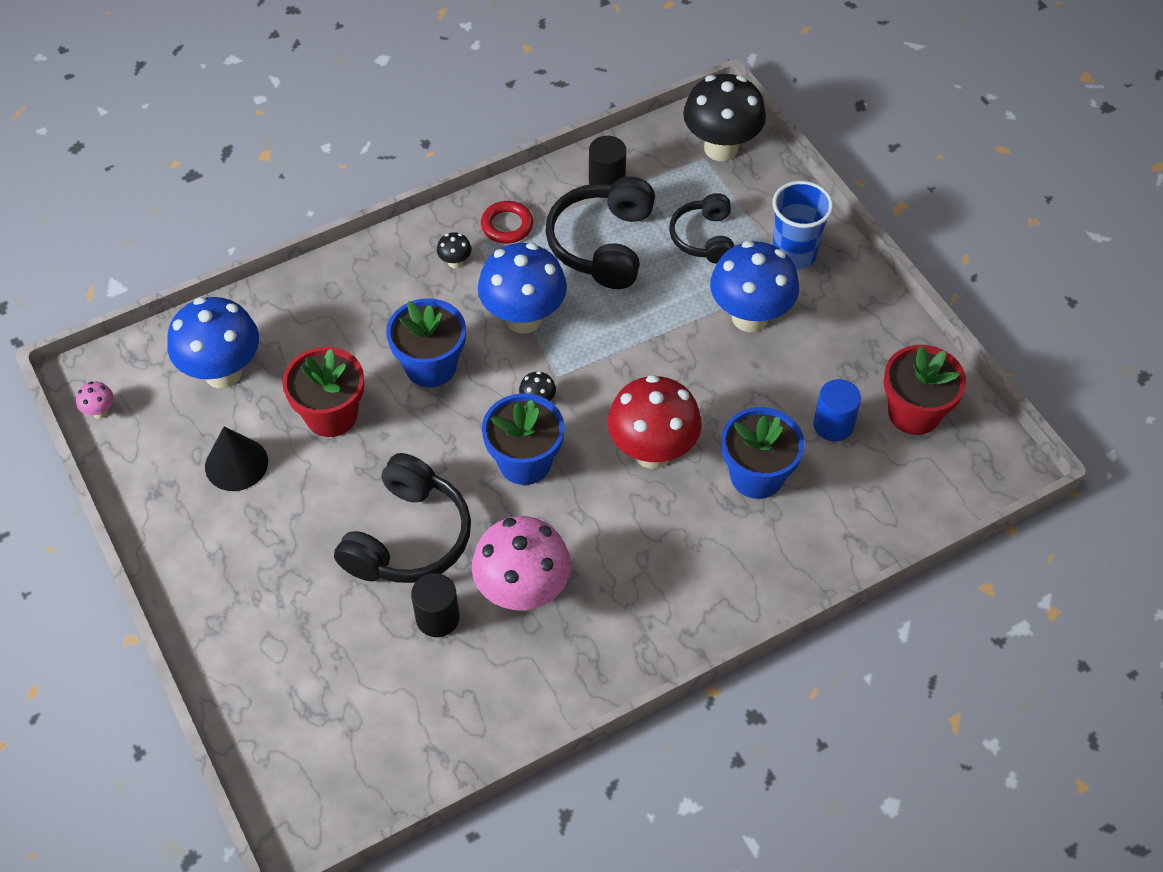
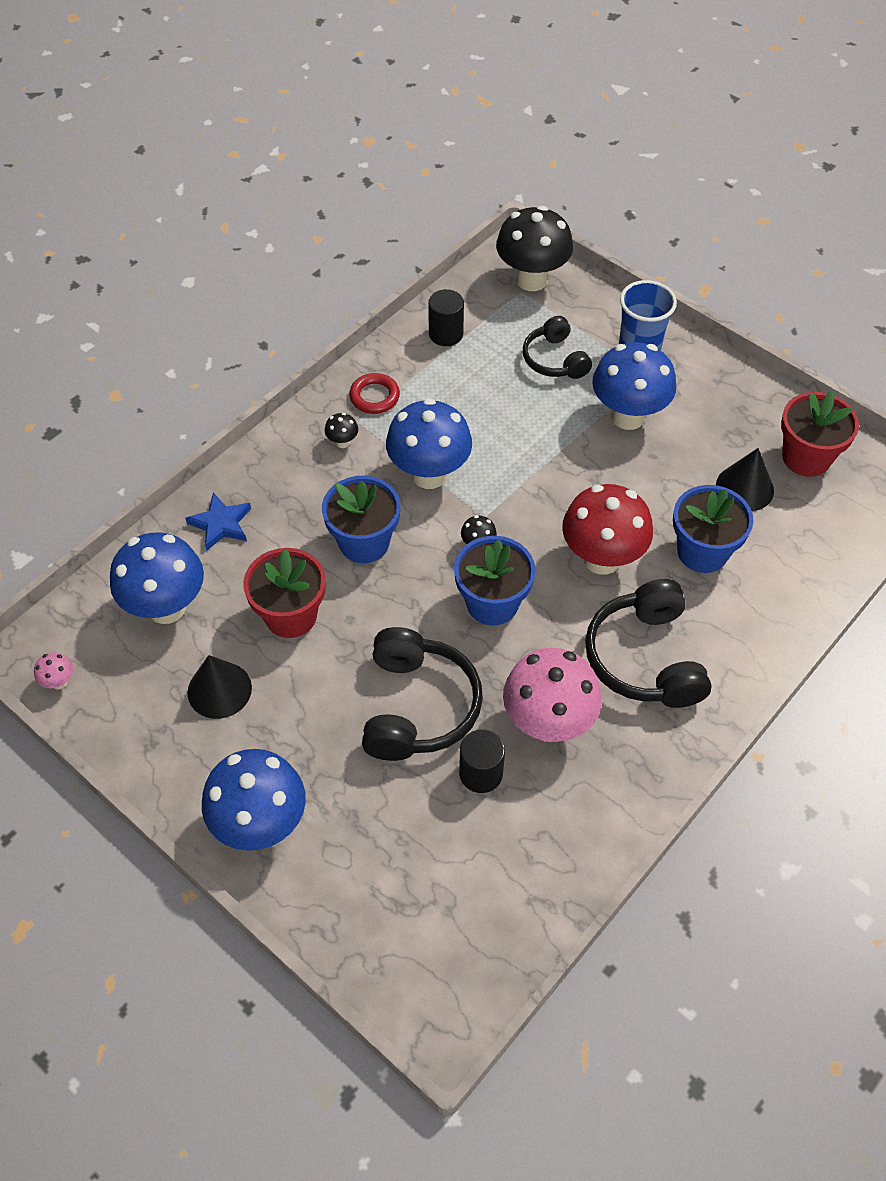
camera: 20 degrees left, 0 degrees up
black headphones [545,176,655,289] -> black headphones moved to [585,579,712,708]
blue cylinder [813,379,861,441] -> black cone [716,448,774,511]
none -> blue star [185,492,251,551]
none -> blue mushroom [202,749,306,851]

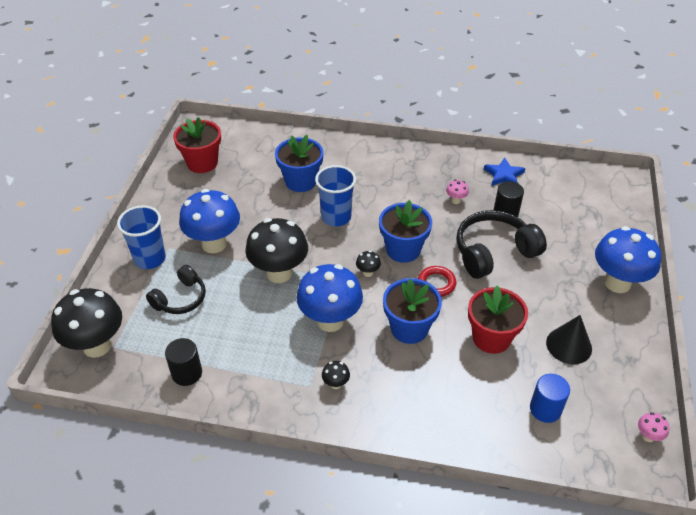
camera: 120 degrees left, 10 degrees down
blue mushroom [110,533,204,624] -> blue cylinder [530,374,570,423]
blue star [185,492,251,551] -> blue star moved to [484,157,525,186]
red ring [349,373,400,414] -> red ring moved to [418,266,456,297]
pink mushroom [503,648,602,742] -> pink mushroom [446,180,469,204], size x0.41
red mushroom [562,484,653,575] -> blue cup [315,165,356,226]
black headphones [585,579,712,708] -> none
black cone [716,448,774,511] -> none
none -> black mushroom [245,218,308,283]

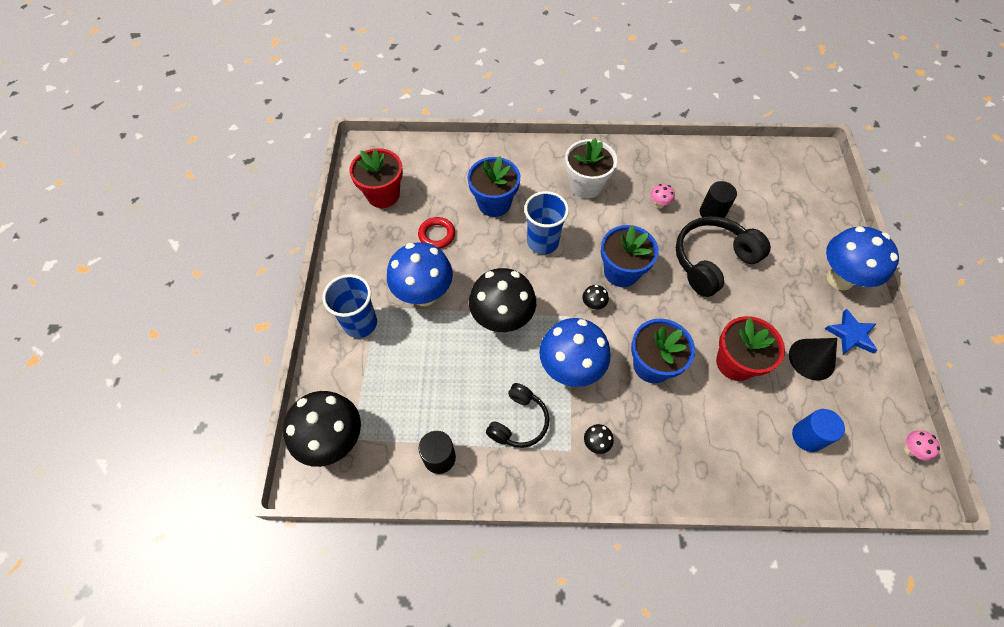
camera: 10 degrees left, 15 degrees up
black headphones [146,265,206,314] -> black headphones moved to [486,383,549,448]
red ring [418,266,456,297] -> red ring moved to [418,217,455,249]
blue star [484,157,525,186] -> blue star moved to [825,309,878,354]
none -> white flower pot [565,138,617,199]

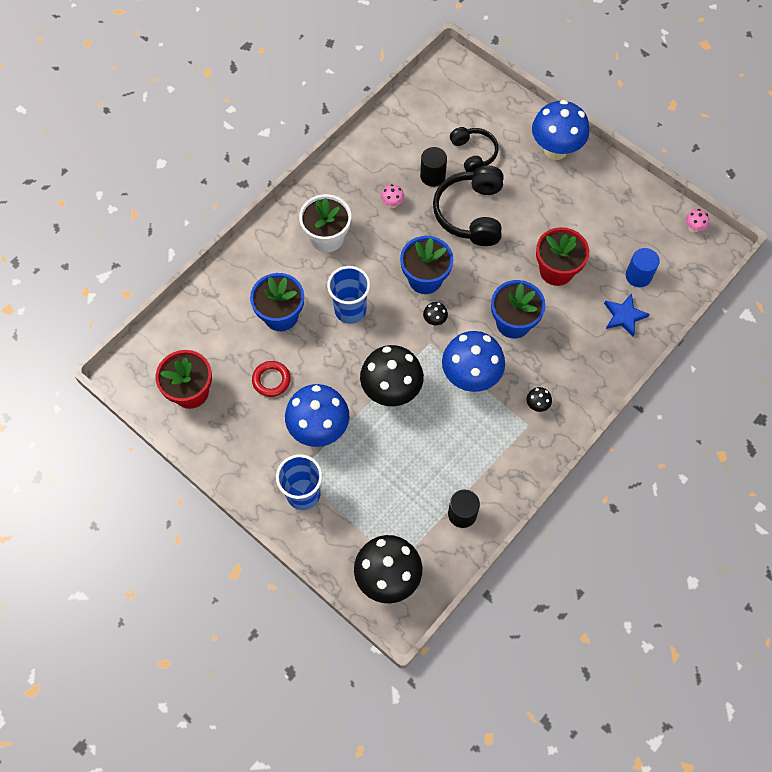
camera: 50 degrees left, 5 degrees up
black headphones [486,383,549,448] -> black headphones moved to [450,127,498,172]
black cone [789,338,837,380] -> none
blue star [825,309,878,354] -> blue star moved to [604,293,650,337]

